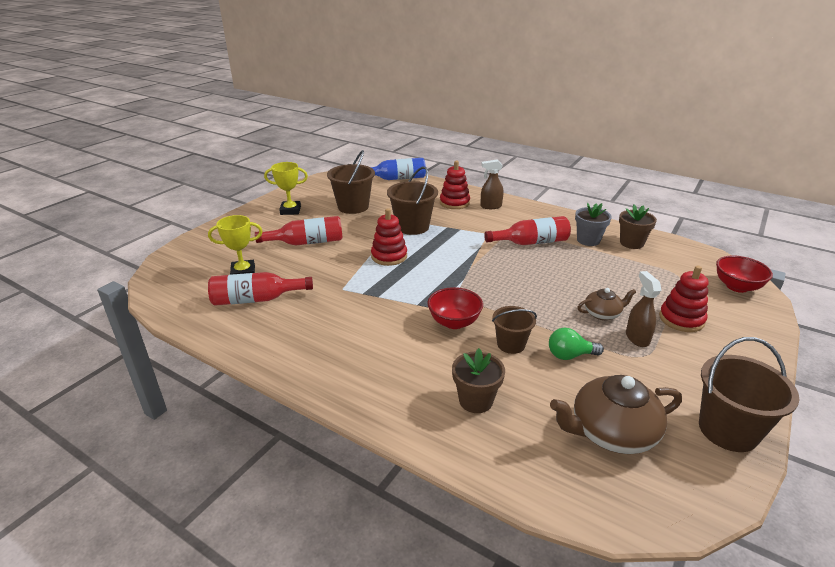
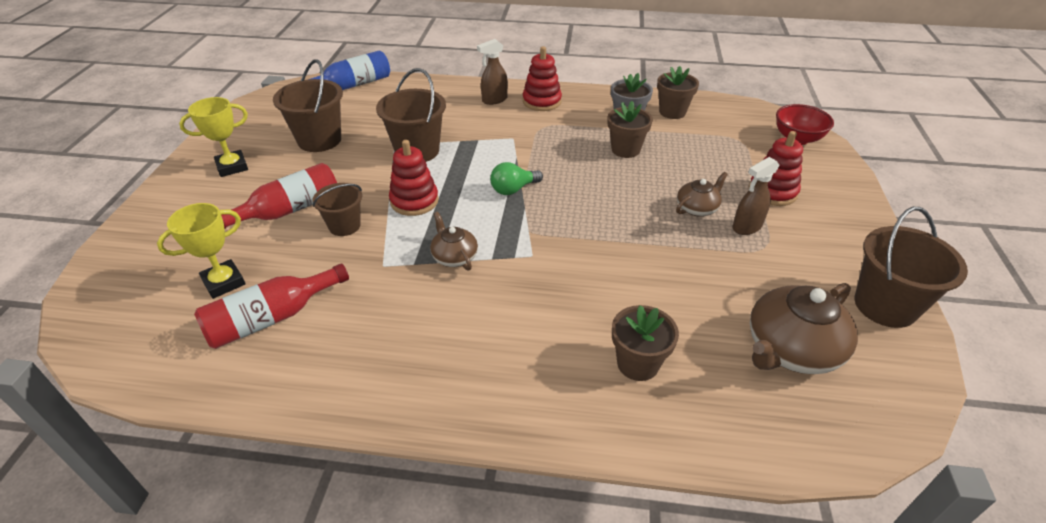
camera: 25 degrees left, 10 degrees up
red bowl [427,287,483,329] -> none
red stacking toy [440,161,470,209] -> red stacking toy moved to [523,46,562,111]
red bottle [484,216,571,245] -> none
brown bucket [492,306,537,354] -> brown bucket moved to [312,183,362,236]
green light bulb [549,327,604,360] -> green light bulb moved to [490,162,543,195]
brown spray bottle [626,271,661,347] -> brown spray bottle turned 90 degrees counterclockwise [732,157,779,235]
none -> brown teapot [430,212,478,270]
none -> brown flower pot [607,101,653,158]

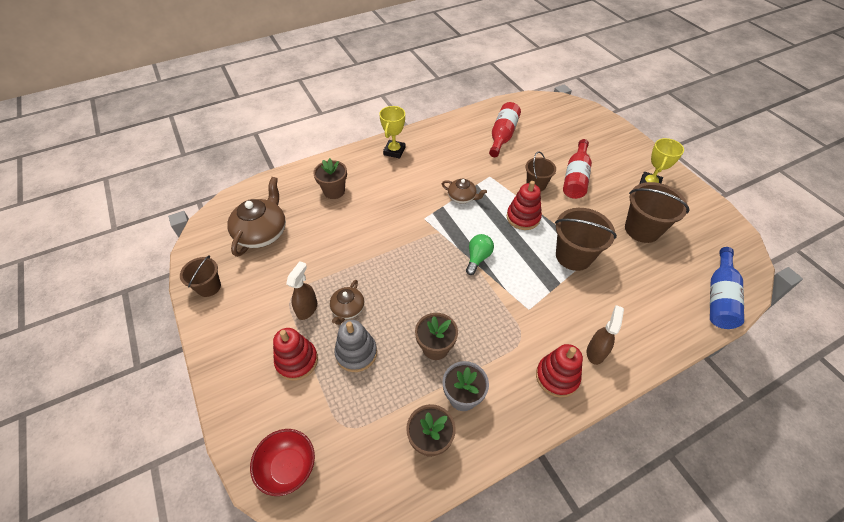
camera: 145 degrees right, 10 degrees up
yellow trophy [157,203,245,299] -> yellow trophy moved to [379,106,406,159]
brown bucket [854,207,968,328] -> brown bucket [180,256,221,297], size x0.61
none -> grey stacking toy [335,320,377,372]

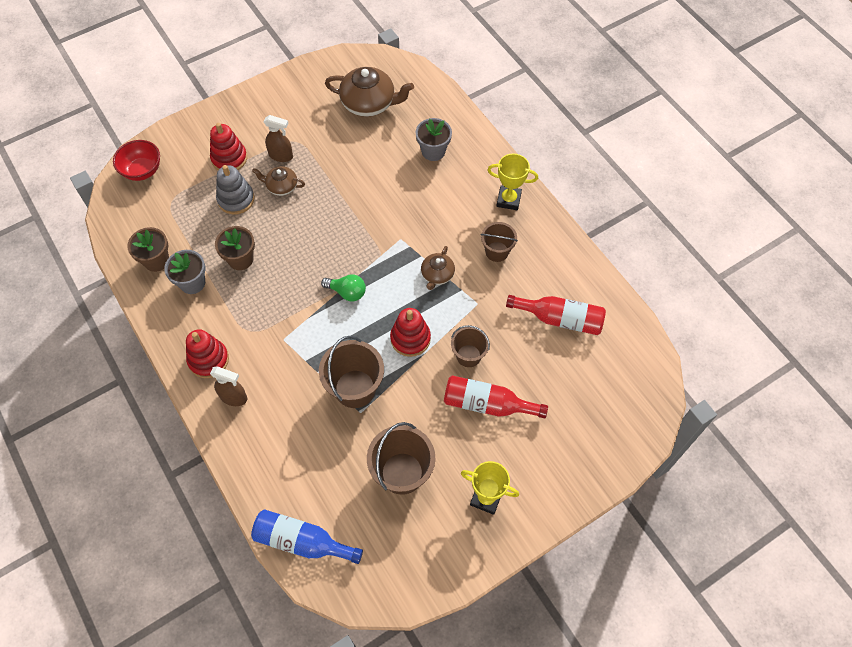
camera: 85 degrees right, 10 degrees up
brown bucket [180,256,221,297] -> brown bucket moved to [481,222,518,262]
brown flower pot [313,158,347,199] -> grey flower pot [416,118,452,161]

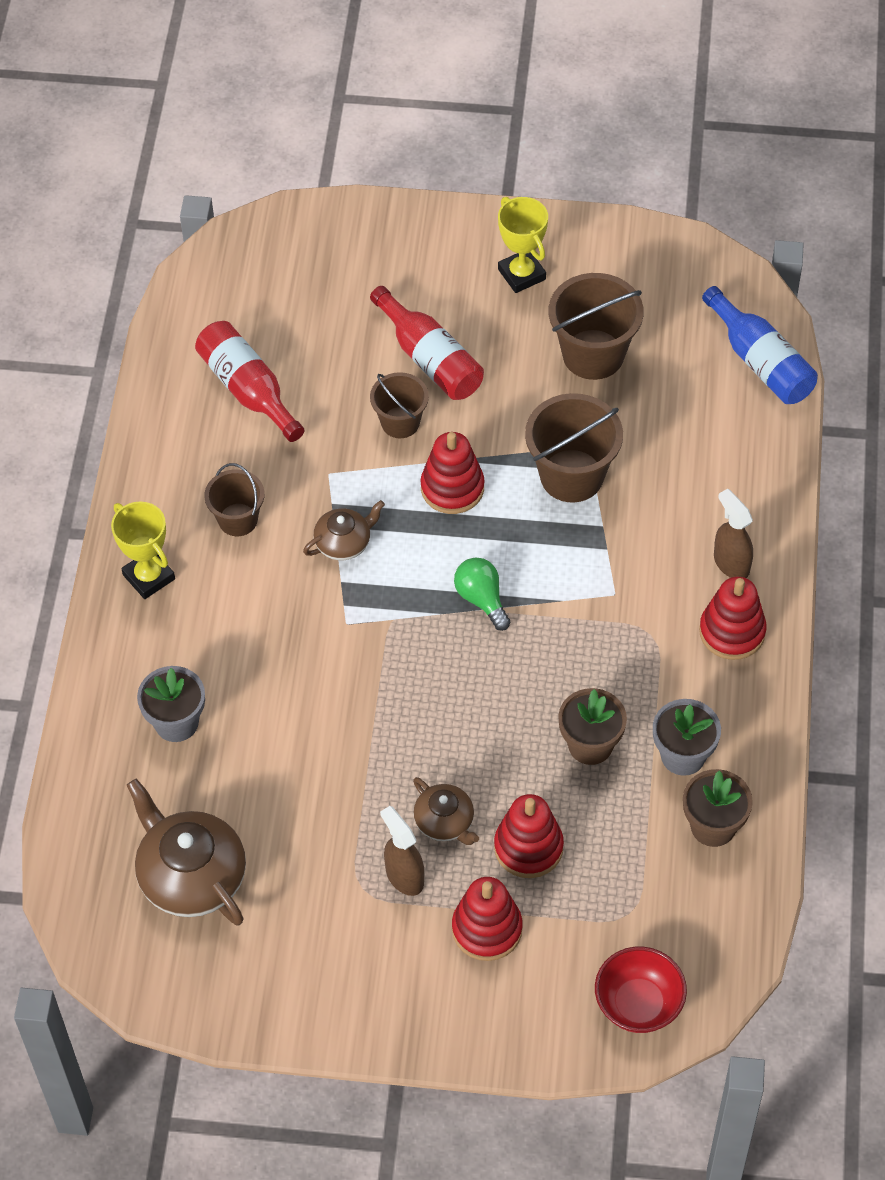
camera: 140 degrees left, 5 degrees down
grey stacking toy [216,165,254,215] -> red stacking toy [494,794,564,878]

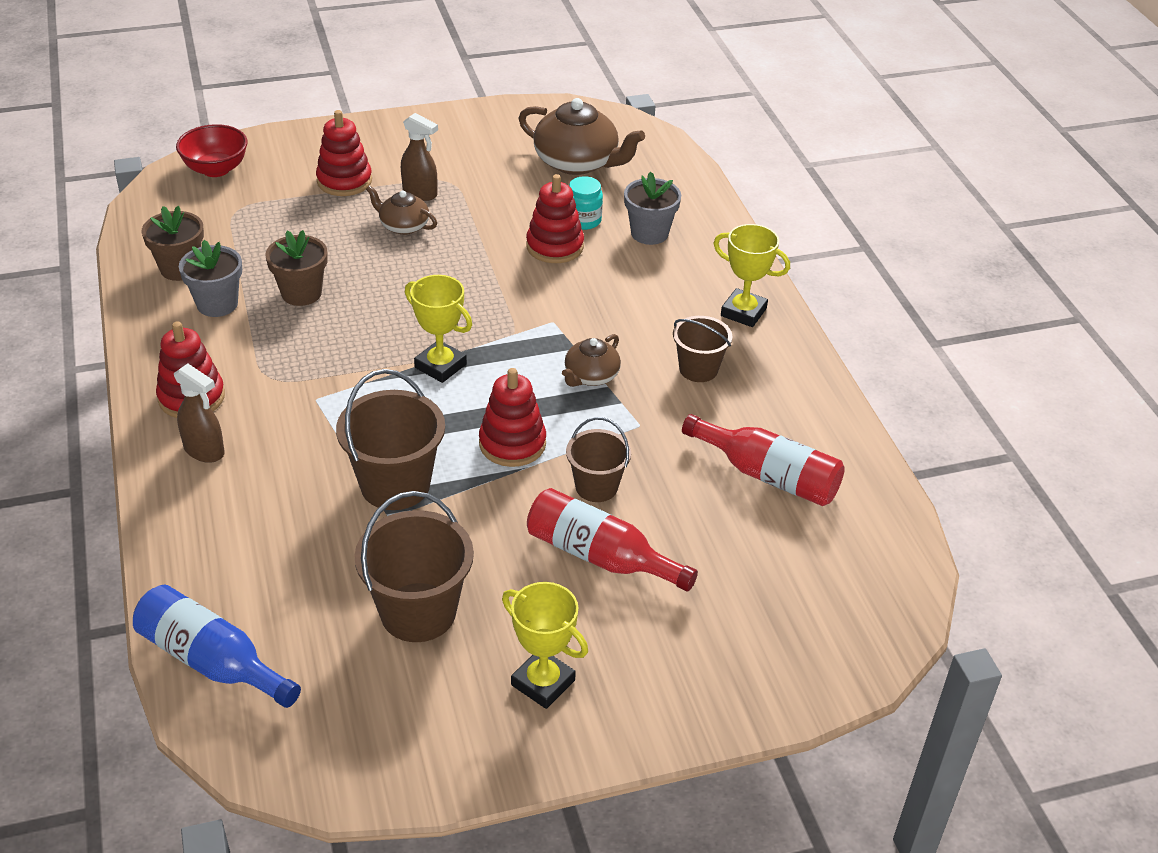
camera: 155 degrees right, 15 degrees down
green light bulb [454,558,510,631] -> yellow trophy [405,275,472,383]
red stacking toy [494,794,564,878] -> red stacking toy moved to [526,174,584,263]
none -> turquoise jar [569,176,603,230]

